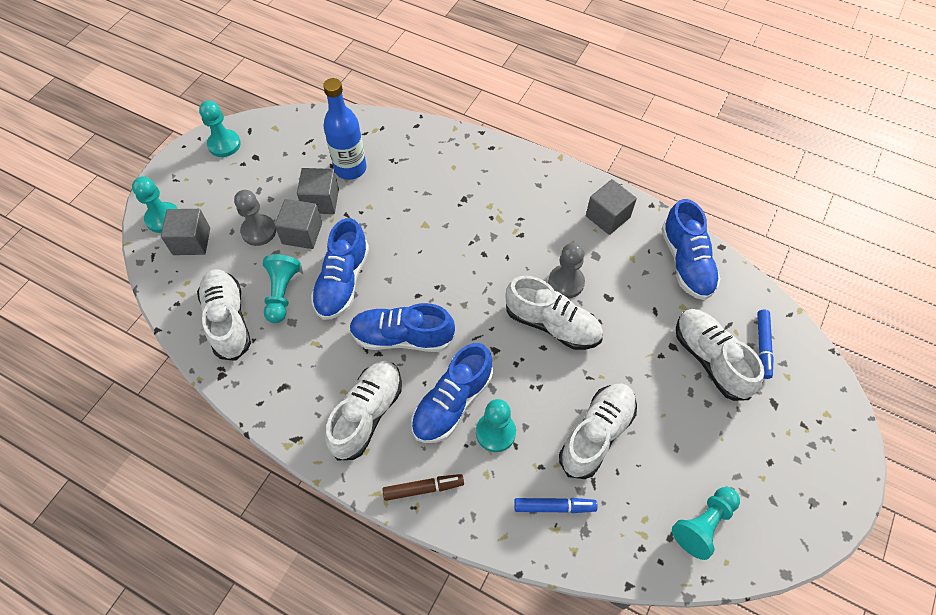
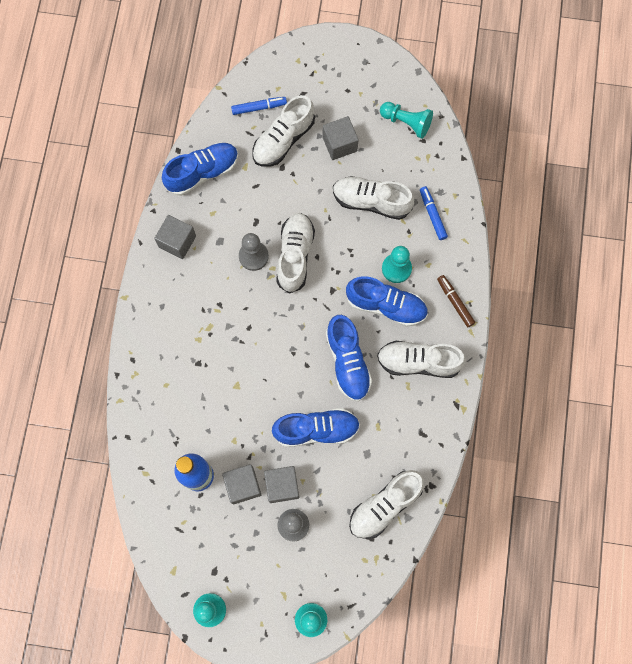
camera: 110 degrees left, 15 degrees up
grey cube [161,209,210,255] -> grey cube moved to [323,116,359,160]
turquoise pawn [263,254,301,323] -> none

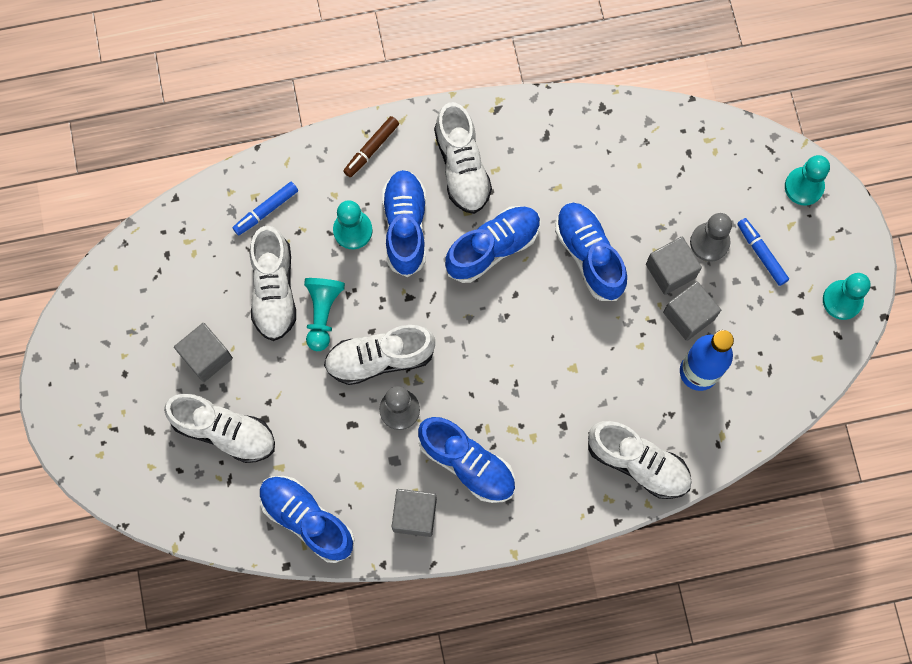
camera: 110 degrees left, 0 degrees up
blue marker [231,97,287,115] -> blue marker moved to [737,218,789,286]
white shoe [349,470,424,539] -> white shoe moved to [588,421,692,499]
turquoise pawn [380,102,433,139] -> turquoise pawn moved to [304,278,345,351]
none -> blue shoe [418,417,515,503]

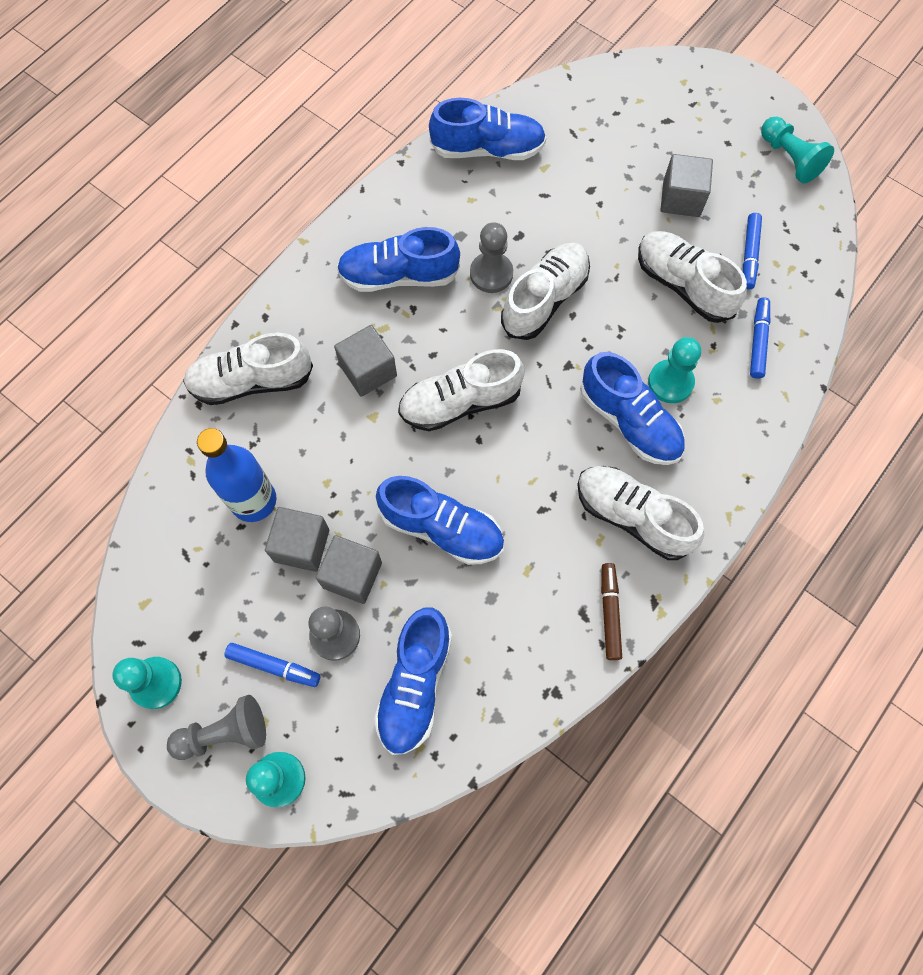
camera: 140 degrees right, 5 degrees down
white shoe [164,394,275,463] -> white shoe moved to [398,349,525,431]
turquoise pawn [304,278,345,351] -> turquoise pawn moved to [761,117,834,183]
brown marker [343,116,399,177] -> brown marker moved to [601,563,622,660]
grey cube [392,489,437,537] -> grey cube moved to [334,325,397,397]
blue shoe [445,206,541,283] -> blue shoe moved to [374,608,452,755]
none -> grey pawn [167,695,266,760]
none -> blue marker [743,213,762,289]

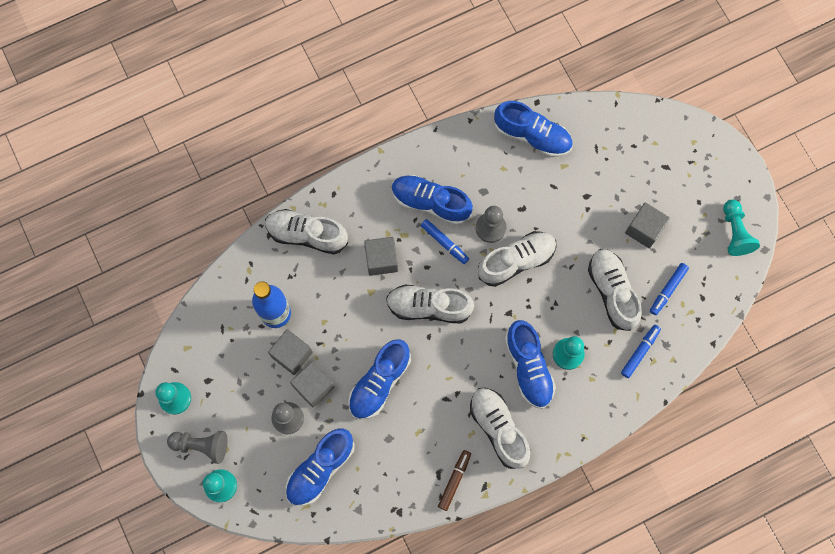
camera: 25 degrees right, 5 degrees up
blue marker [225,643,320,687] -> blue marker moved to [421,219,469,264]
blue shoe [376,476,504,565] -> blue shoe turned 75 degrees clockwise [348,339,411,419]

